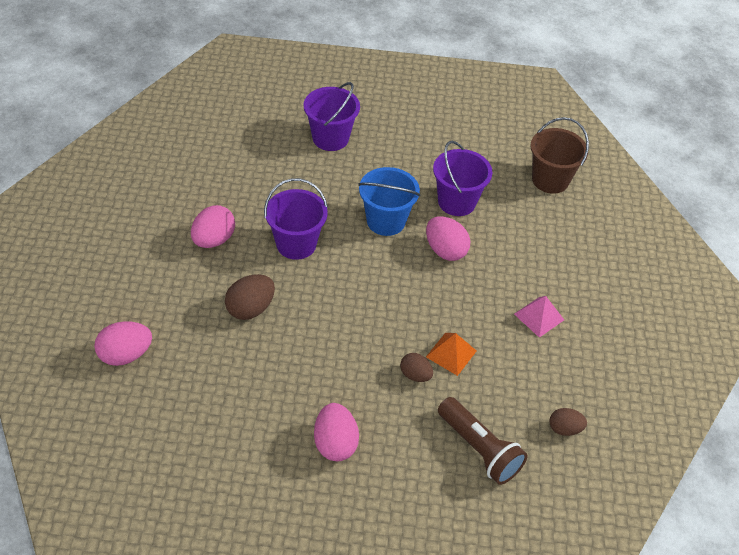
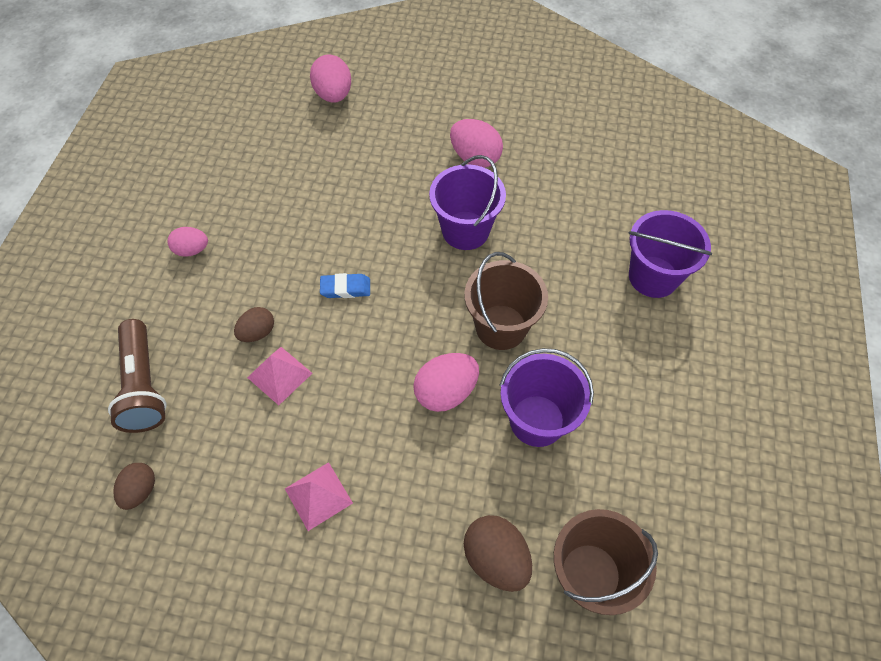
camera: 100 degrees right, 10 degrees up
brown egg [225,274,275,320] -> brown egg moved to [464,515,532,592]
pink egg [314,403,359,461] -> pink egg [168,227,208,257], size x0.64
blue bucket [358,167,420,236] -> brown bucket [464,252,548,350]
orange pyramid [426,333,477,376] -> pink pyramid [247,347,312,405]
brown flashlight [438,397,527,485] -> brown flashlight turned 75 degrees counterclockwise [108,319,167,433]
none -> blue eraser [320,273,370,298]

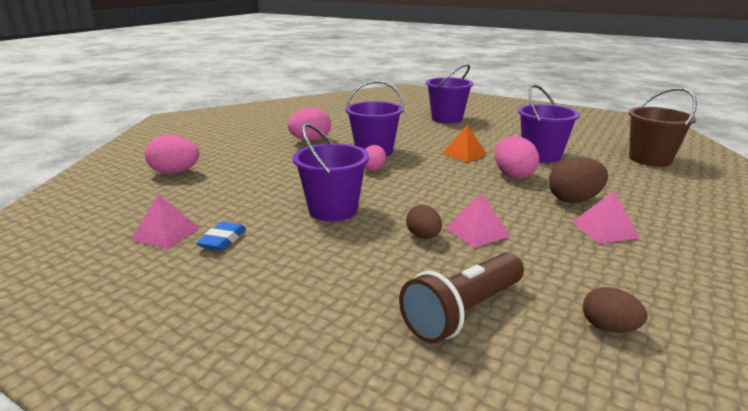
camera: 70 degrees left, 35 degrees down
brown flashlight [108,319,167,433] -> brown flashlight turned 135 degrees clockwise [399,252,524,343]
pink egg [168,227,208,257] -> pink egg moved to [365,145,386,171]
blue eraser [320,273,370,298] -> blue eraser moved to [196,222,246,251]
brown bucket [464,252,548,350] -> orange pyramid [442,125,488,162]
brown egg [464,515,532,592] -> brown egg moved to [549,157,608,203]
none -> pink pyramid [131,194,200,249]
none -> purple bucket [293,123,369,222]

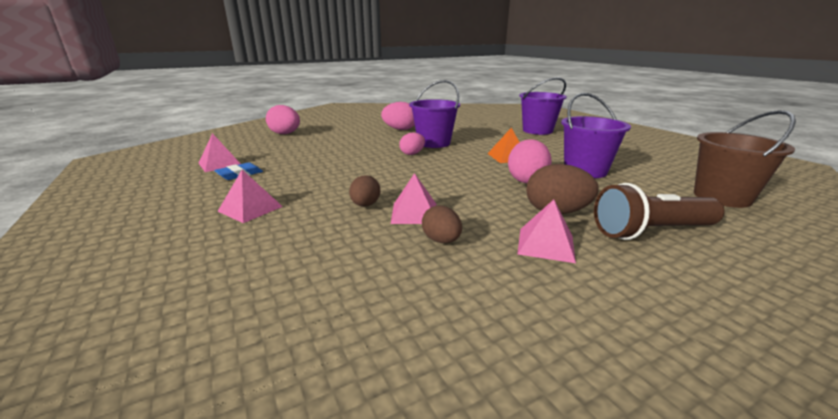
camera: 30 degrees right, 0 degrees up
purple bucket [293,123,369,222] -> none
brown flashlight [399,252,524,343] -> brown flashlight moved to [594,183,725,240]
brown egg [583,287,648,333] -> brown egg moved to [422,205,462,243]
none -> pink pyramid [218,170,283,223]

